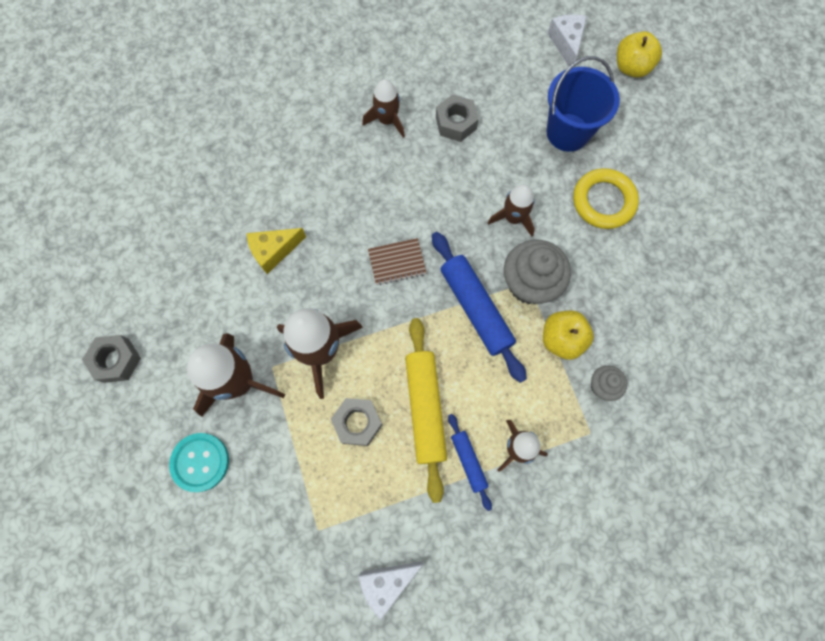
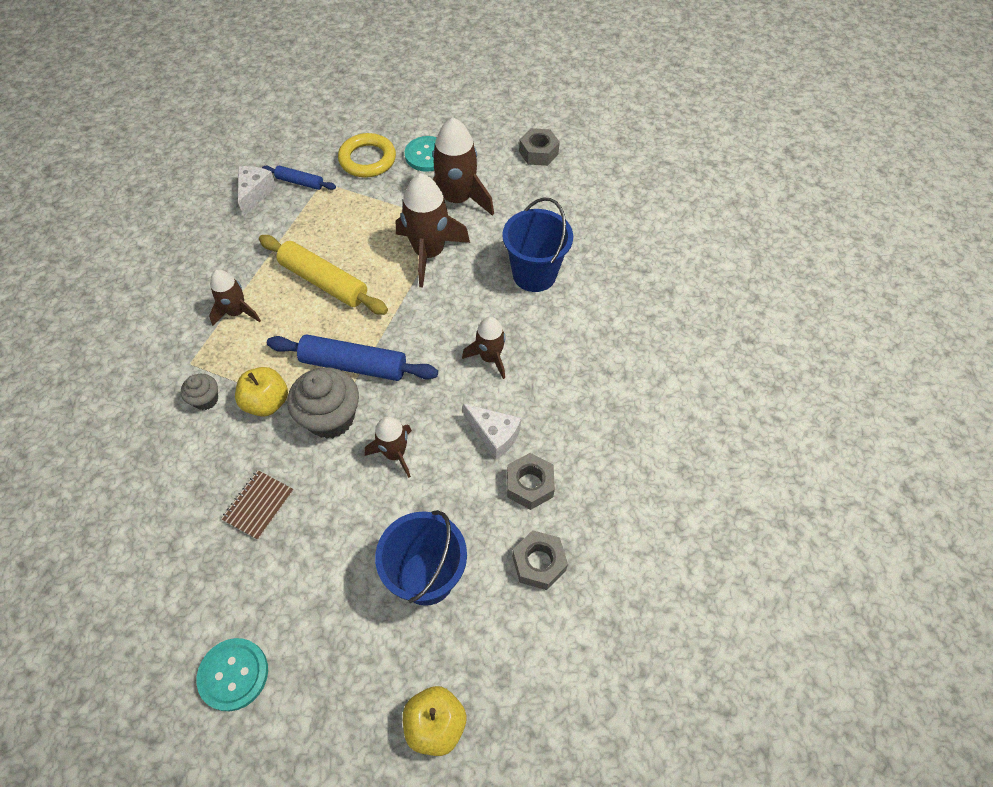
camera: 130 degrees right, 15 degrees down
yellow cheese [247,228,306,274] -> blue bucket [502,197,573,292]
grey nut [331,398,382,446] -> grey nut moved to [512,530,568,590]
brown rocket [362,79,405,138] -> brown rocket moved to [462,317,506,379]
brown notebook [368,238,427,285] -> brown notebook moved to [221,470,294,540]
blue rolling pin [448,414,492,511] -> blue rolling pin moved to [262,166,336,190]
white cheese [548,14,587,66] -> white cheese moved to [463,404,521,460]
yellow ring [573,168,639,229] -> yellow ring moved to [338,133,396,178]
none -> turquoise button [197,638,268,711]

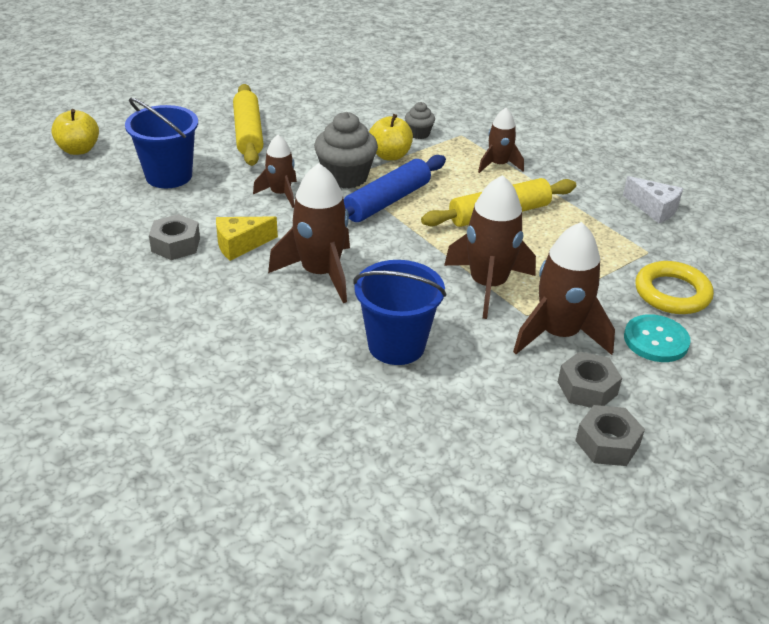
camera: 120 degrees right, 20 degrees down
turquoise button [197,638,268,711] -> none
brown notebook [221,470,294,540] -> none
blue rolling pin [262,166,336,190] -> none
brown rocket [462,317,506,379] -> brown rocket [268,163,350,303], size x1.69
white cheese [463,404,521,460] -> yellow cheese [216,217,278,261]
grey nut [512,530,568,590] -> grey nut moved to [558,351,622,408]
none -> yellow rolling pin [233,84,263,166]

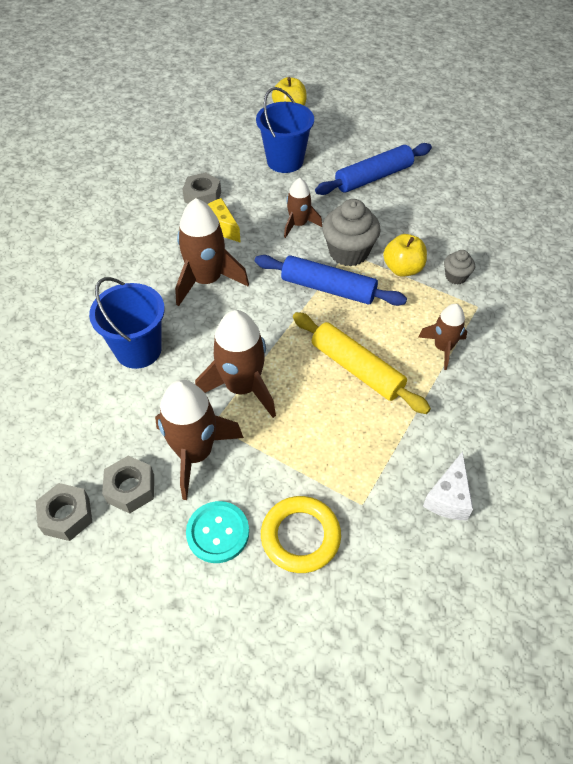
camera: 70 degrees right, 15 degrees up
yellow rolling pin [233,84,263,166] -> blue rolling pin [315,143,432,195]

